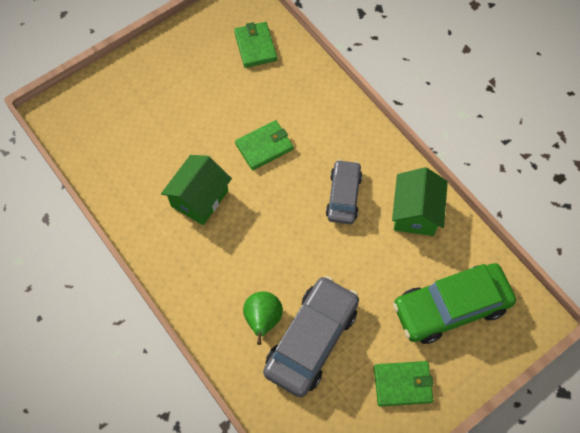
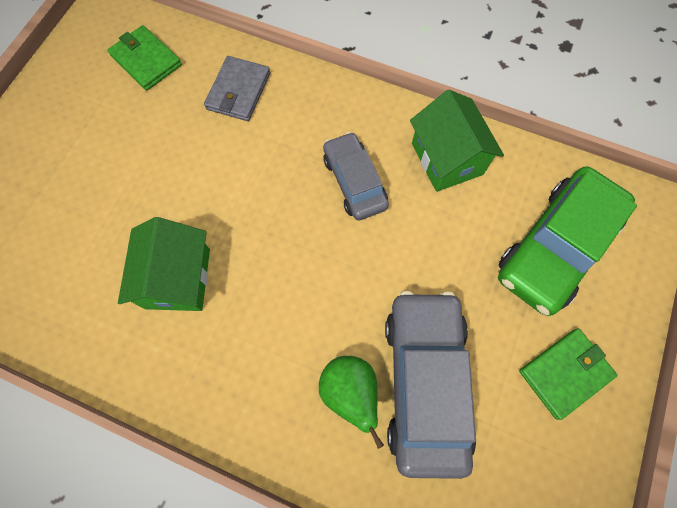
camera: 30 degrees left, 5 degrees up
green wallet [235,120,294,170] -> none
none -> grey wallet [204,56,270,121]

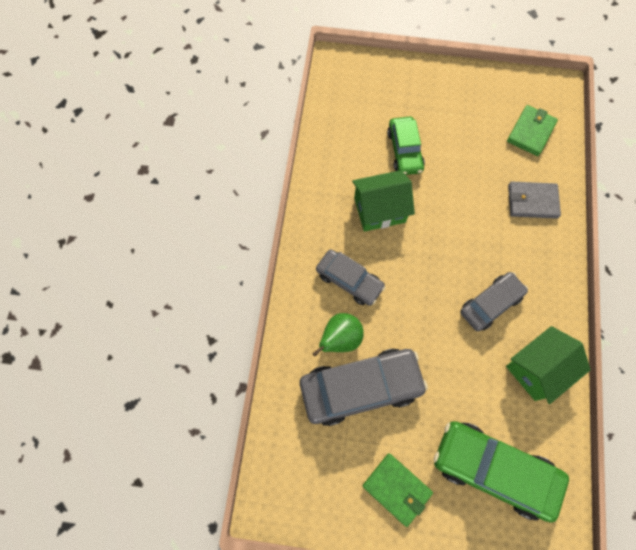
camera: 75 degrees right, 0 degrees up
none -> grey car [316,249,385,306]
none -> green car [387,117,425,175]

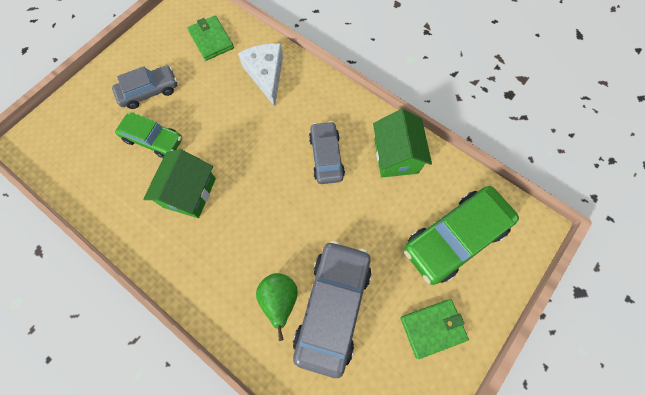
camera: 60 degrees left, 0 degrees up
grey car [316,249,385,306] -> grey car moved to [112,66,177,109]
grey wallet [508,182,561,219] -> white cheese [238,43,283,107]

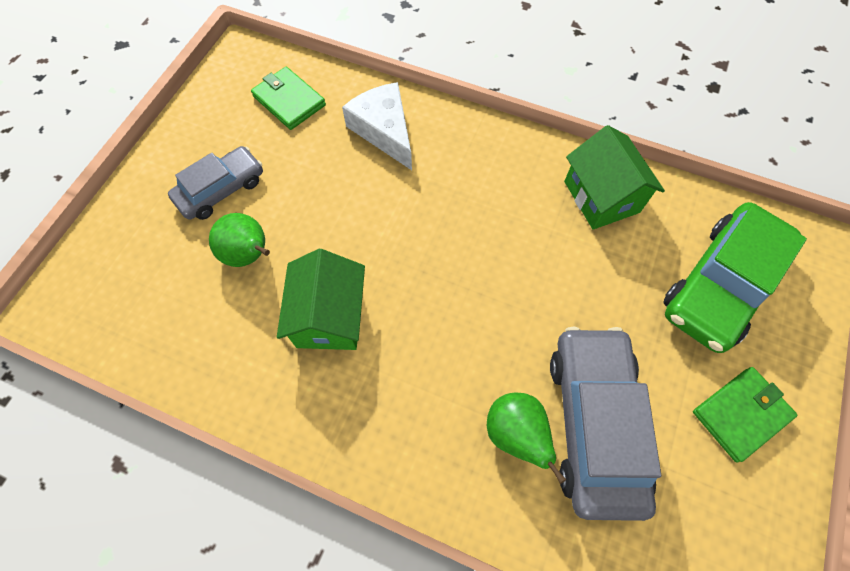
camera: 15 degrees left, 5 degrees down
green car [115,112,182,158] -> green pear [209,213,270,267]
grey car [309,121,345,184] -> none

